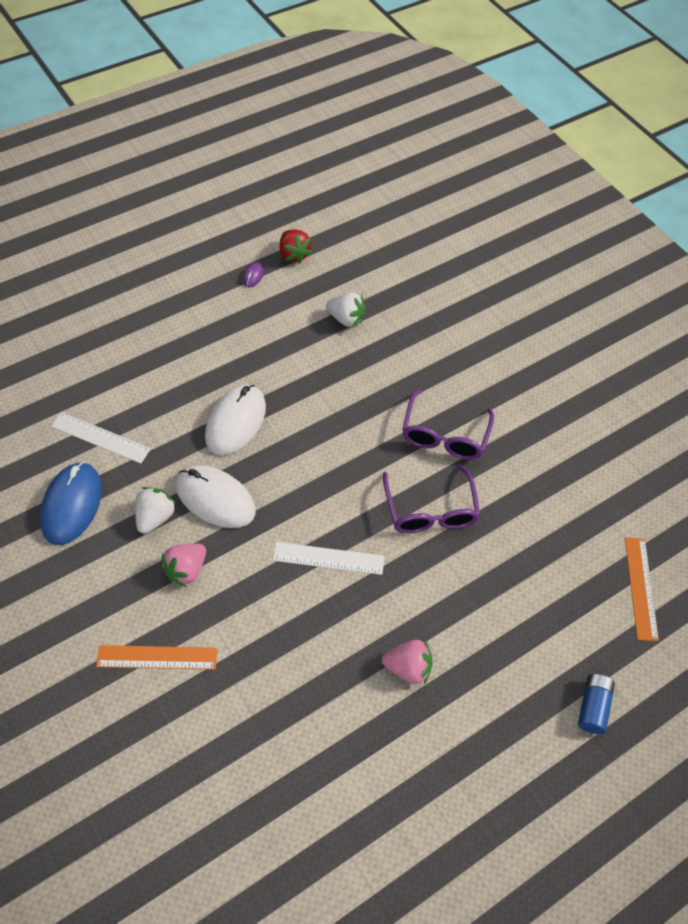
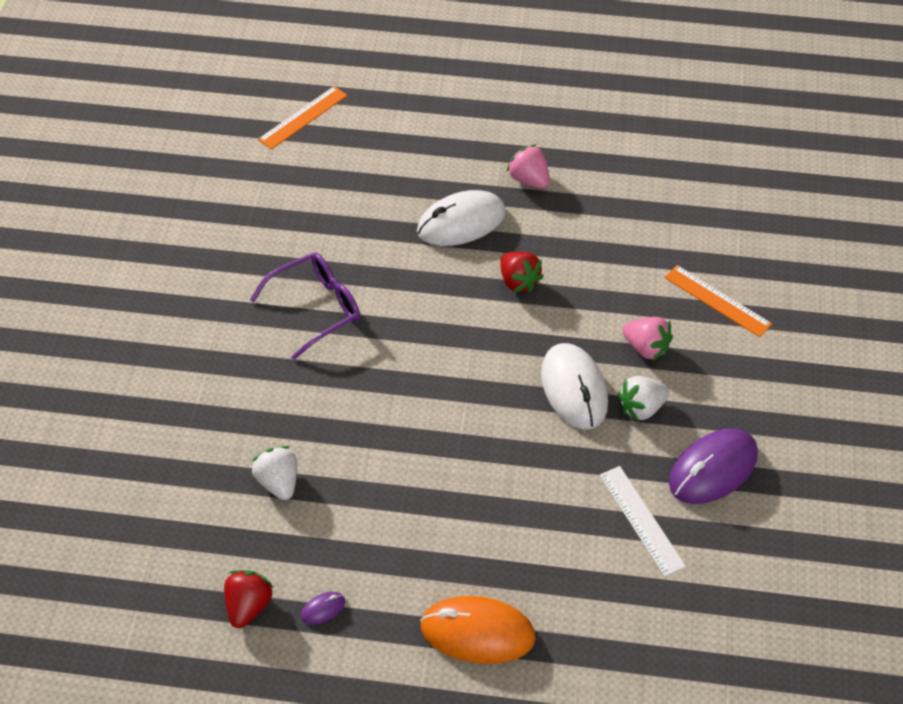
camera: 135 degrees left, 5 degrees down
blue mouse [40,462,102,545] -> purple mouse [669,429,758,504]
pink strawberry [161,544,206,587] -> pink strawberry turned 45 degrees clockwise [622,317,673,361]
white mouse [205,385,266,455] -> white mouse moved to [417,190,506,246]
white ruler [273,542,384,575] -> red strawberry [500,252,544,293]
purple glasses [383,465,480,533] -> none
blue battery [578,674,615,734] -> none
none -> orange mouse [420,596,536,664]

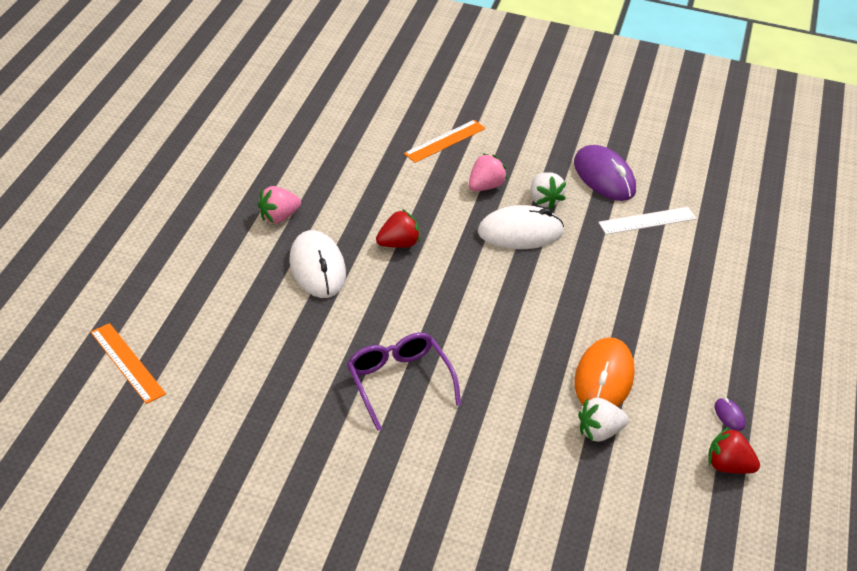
camera: 85 degrees left, 10 degrees down
orange mouse [420,596,536,664] -> orange mouse moved to [574,337,635,407]

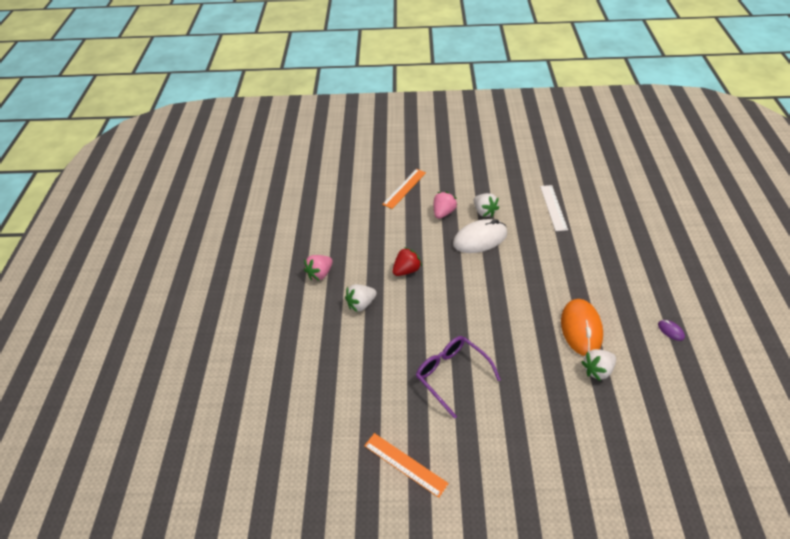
camera: 10 degrees left, 5 degrees up
orange ruler [91,323,166,404] -> orange ruler moved to [364,433,449,498]
white mouse [289,230,346,298] -> white strawberry [345,284,377,312]
purple mouse [574,145,636,201] -> none
white ruler [598,207,696,235] -> white ruler turned 60 degrees counterclockwise [540,185,568,231]
red strawberry [708,427,760,474] -> none

